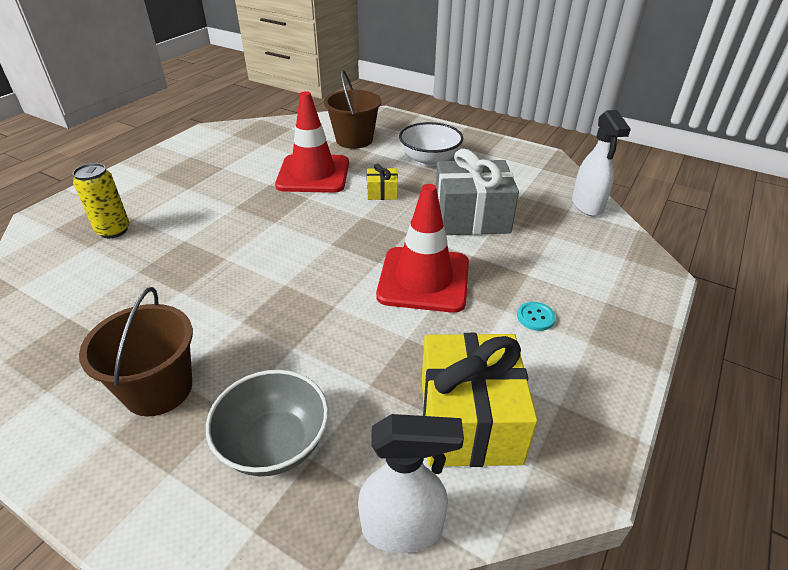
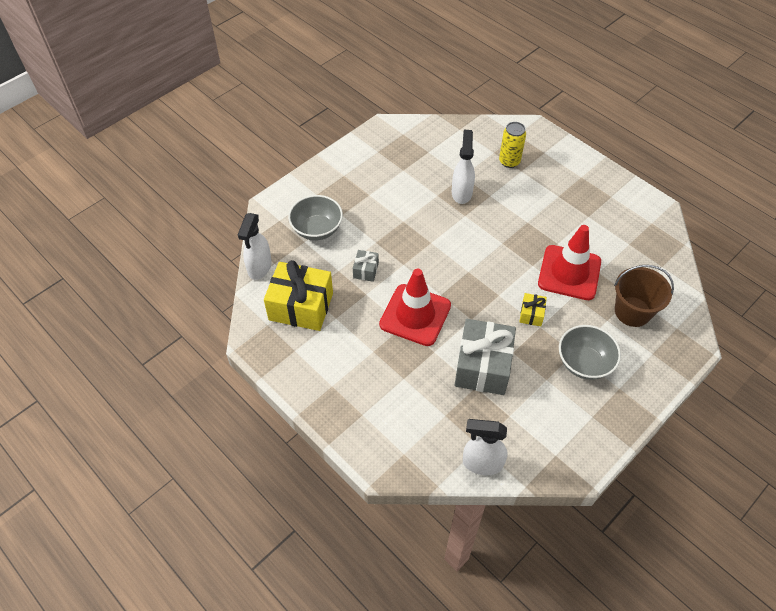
camera: 105 degrees right, 15 degrees up
brown bucket [79,287,193,416] -> none
white bowl [399,122,463,167] -> grey bowl [559,325,621,380]
turquoise button [517,302,556,331] -> none
none -> grey gift [353,250,379,282]
none -> white spray bottle [452,130,475,204]

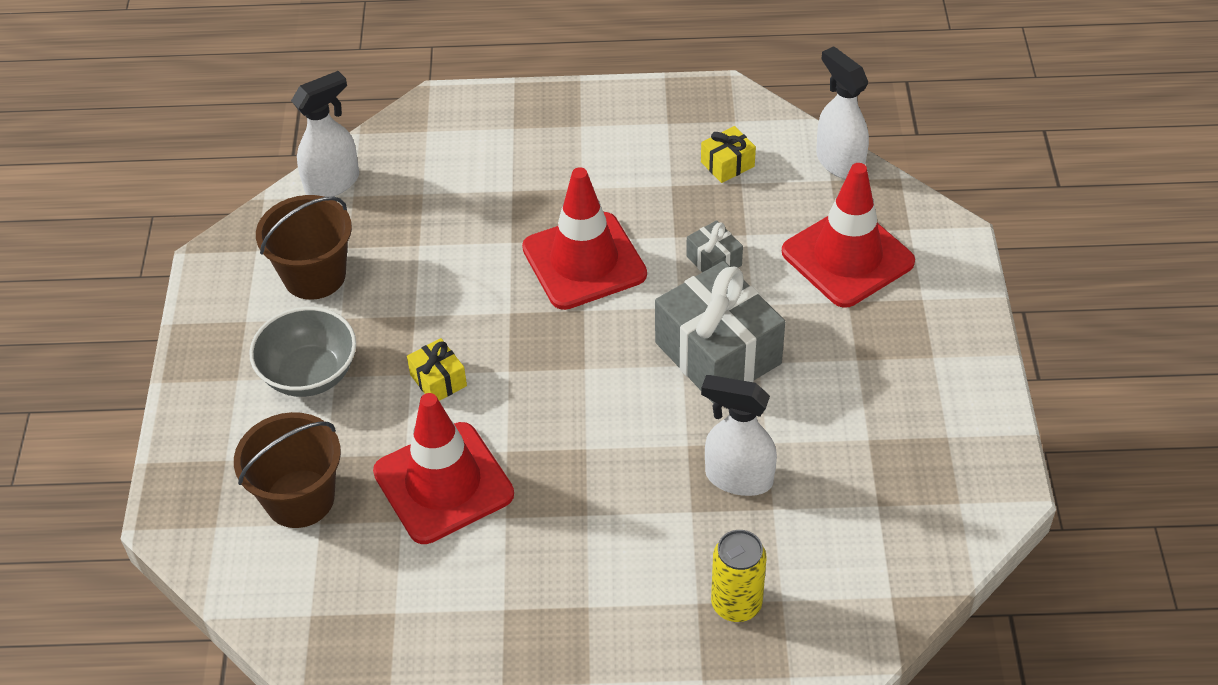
camera: 135 degrees right, 5 degrees down
yellow gift [264,260,333,331] -> yellow gift [701,126,756,183], size x0.46
grey bowl [288,195,343,240] -> red traffic cone [782,163,915,308]
white spray bottle [452,130,475,204] -> white spray bottle turned 150 degrees clockwise [701,375,777,496]
grey gift [455,319,516,395] -> grey gift moved to [655,261,785,404]
none -> brown bucket [256,195,352,300]

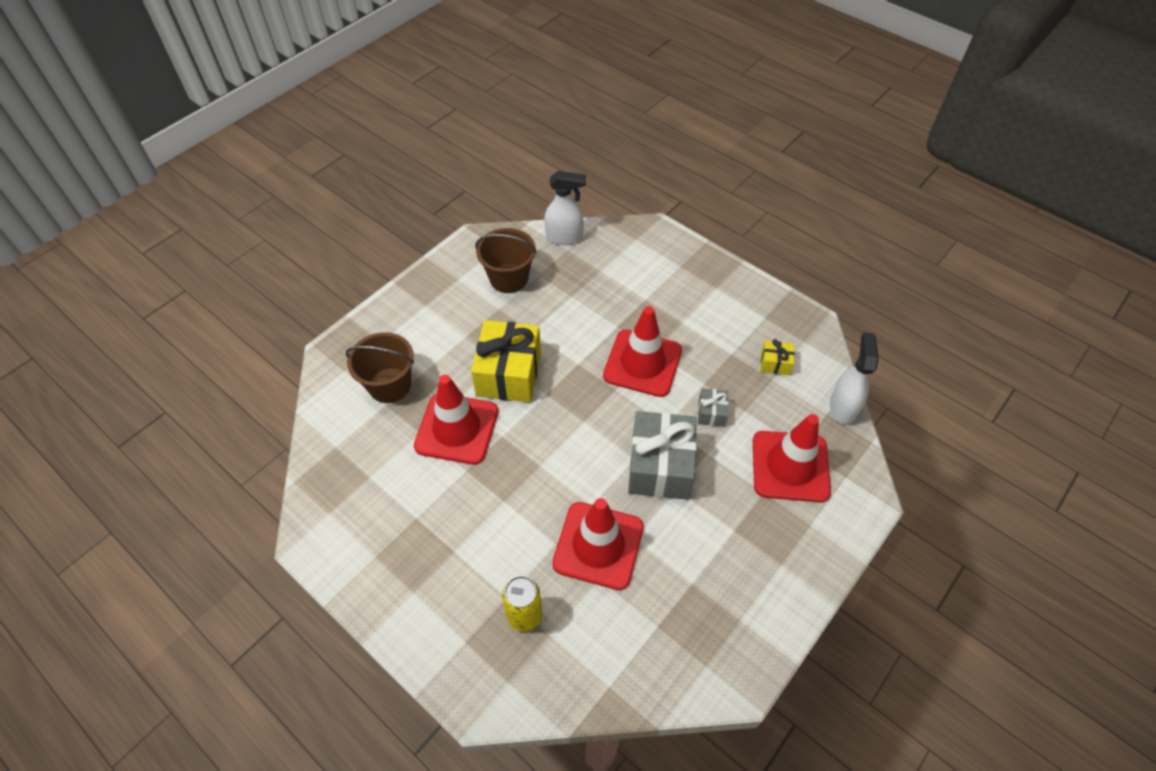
camera: 40 degrees right, 5 degrees up
grey bowl [249,307,356,397] -> none
yellow gift [407,338,467,401] -> yellow gift [471,320,541,402], size x2.17
white spray bottle [701,375,777,496] -> red traffic cone [552,498,644,590]

